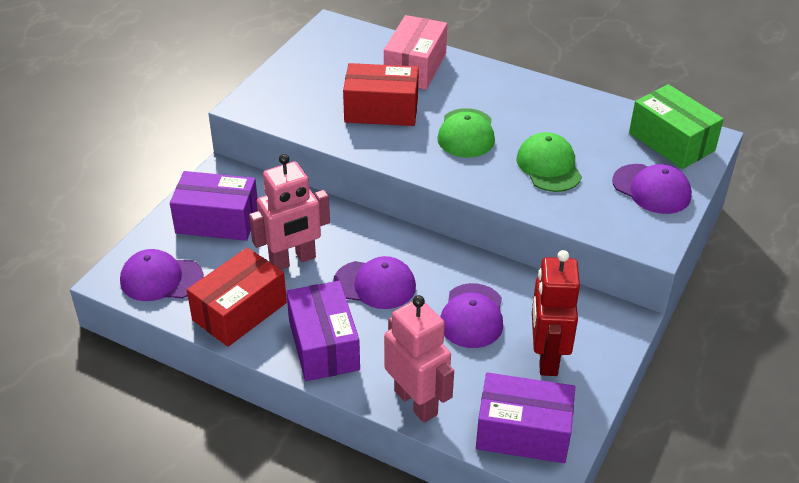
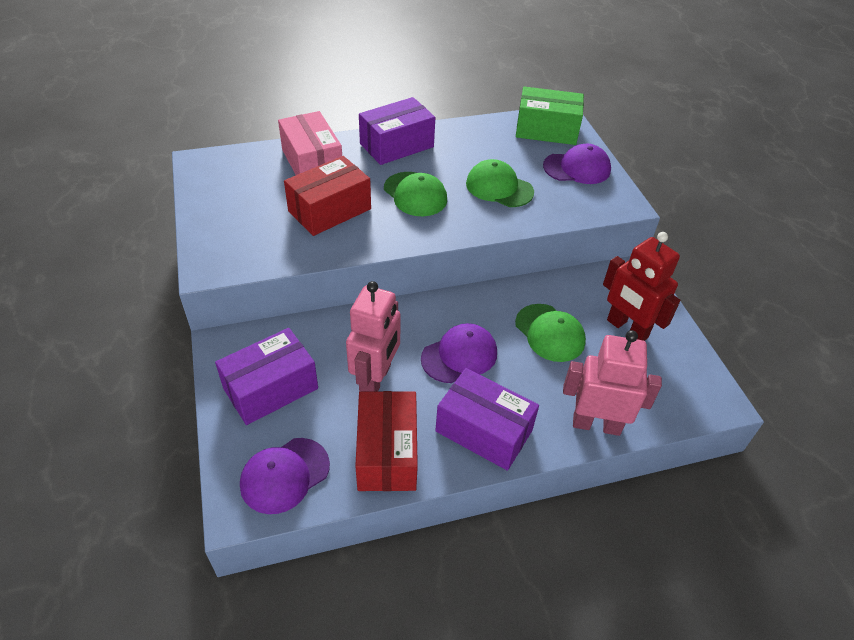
camera: 45 degrees left, 5 degrees up
purple cap [440,283,503,348] -> green cap [515,304,586,362]
purple box [476,372,575,463] -> purple box moved to [359,97,435,165]

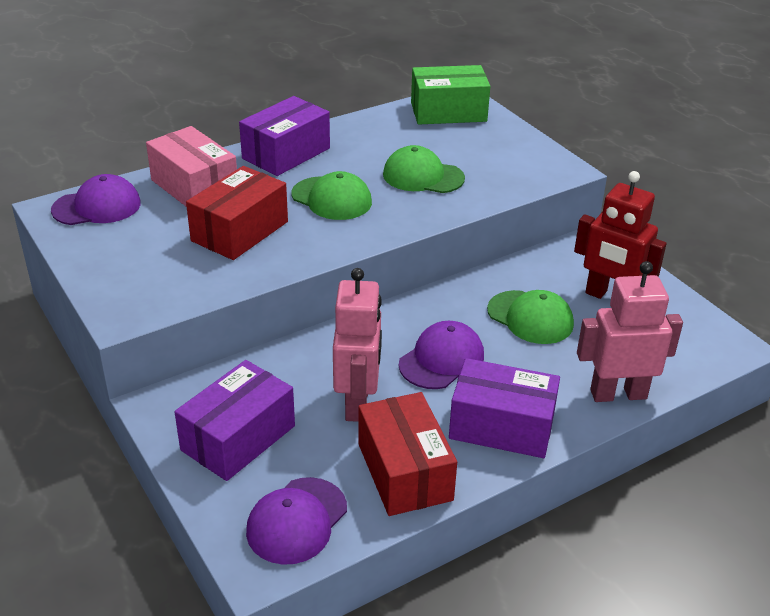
camera: 15 degrees left, 10 degrees down
purple cap [543,144,611,184] -> purple cap moved to [51,174,141,225]

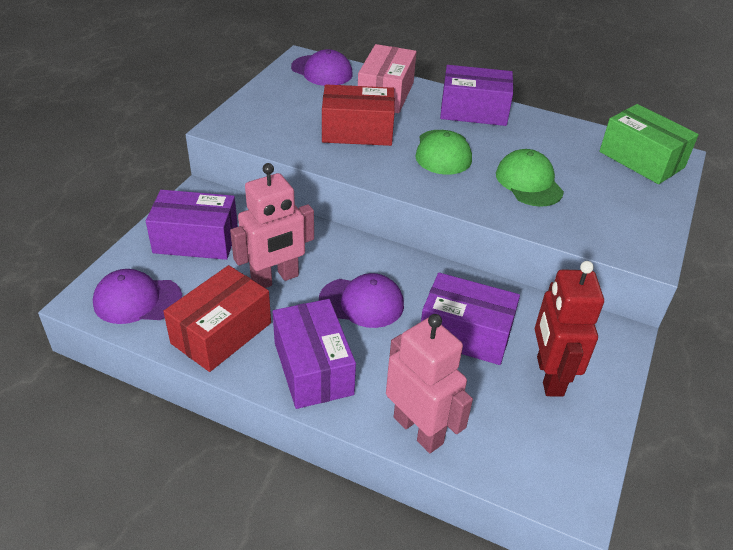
camera: 55 degrees right, 5 degrees up
green cap [487,290,574,344] -> purple box [421,273,520,365]

